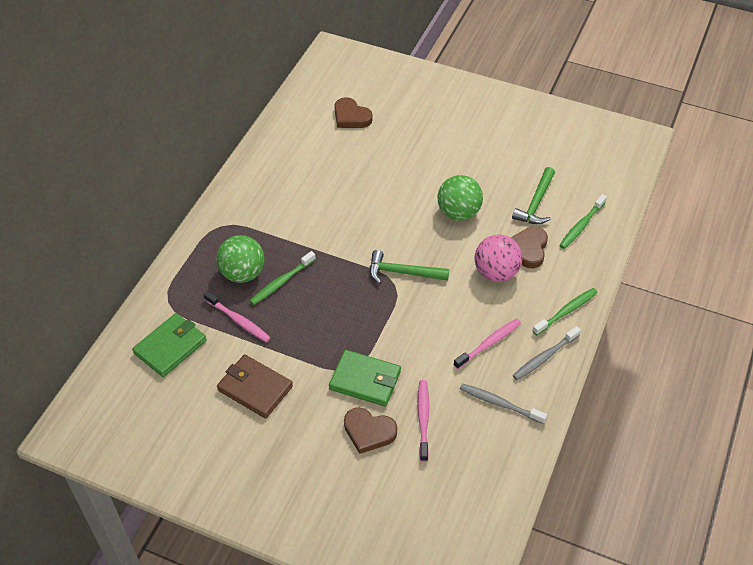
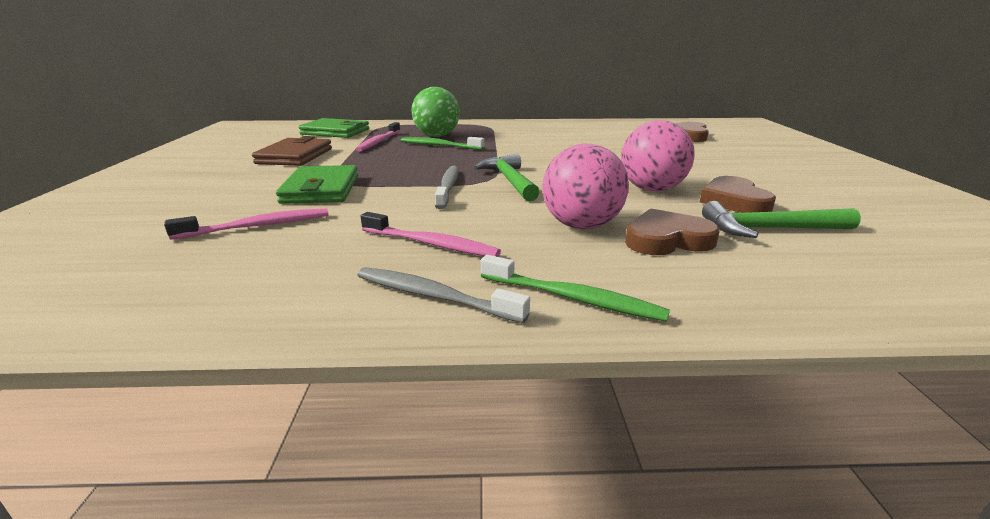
camera: 65 degrees right, 25 degrees down
brown heart [344,407,397,454] -> brown heart moved to [700,176,776,213]
green ball [438,175,483,221] -> pink ball [621,120,695,192]
grey toothbrush [460,383,547,424] -> grey toothbrush moved to [435,166,459,209]
green toothbrush [559,194,607,249] -> none

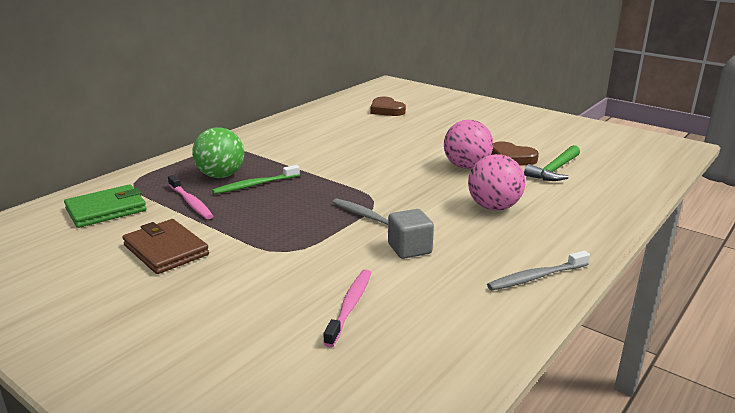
camera: 50 degrees left, 0 degrees up
green wallet [276,165,358,204] -> none
pink toothbrush [361,212,501,257] -> none
green hammer [474,154,539,201] -> none
green toothbrush [481,255,670,322] -> none
brown heart [625,209,720,255] -> none
none -> grey cube [388,209,434,259]

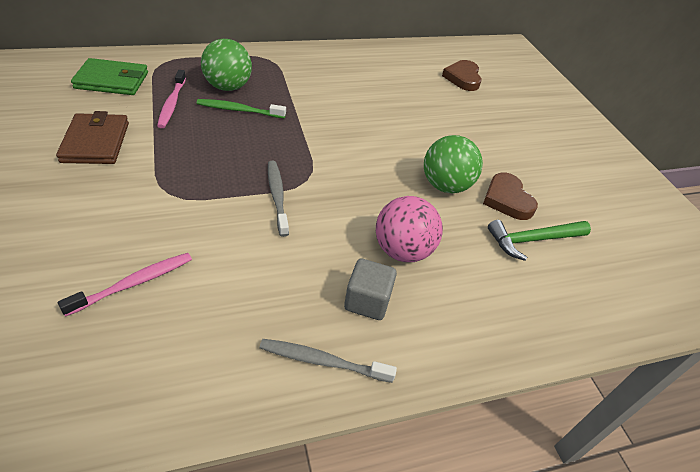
camera: 30 degrees right, 20 degrees up
grey cube [388,209,434,259] -> grey cube moved to [344,258,397,320]
pink ball [444,120,493,169] -> green ball [424,135,483,193]

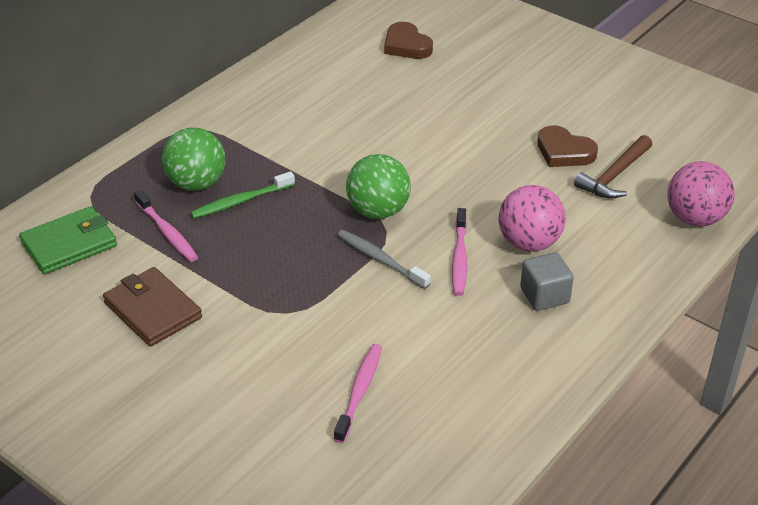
camera: 30 degrees left, 5 degrees down
grey toothbrush [259,339,397,383] -> none
green ball [424,135,483,193] -> green ball moved to [346,154,411,219]
green hammer [488,220,591,261] -> brown hammer [574,135,652,199]
none -> pink toothbrush [452,208,467,296]
none -> pink ball [667,161,735,226]

